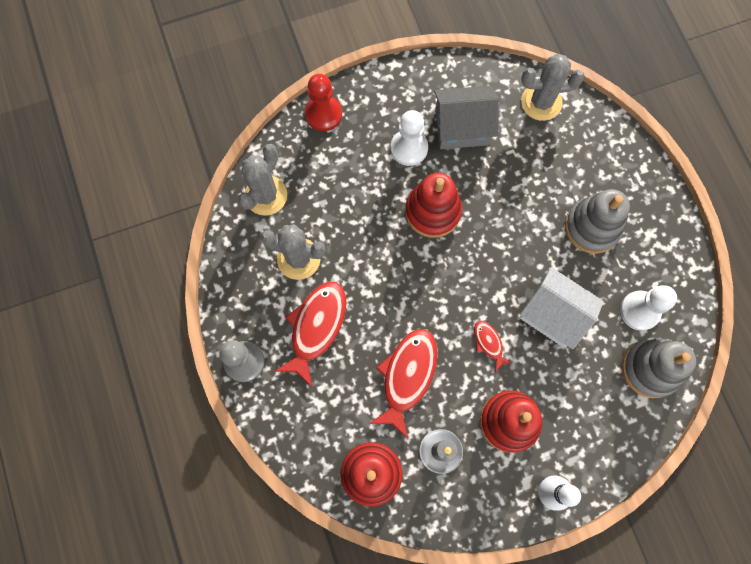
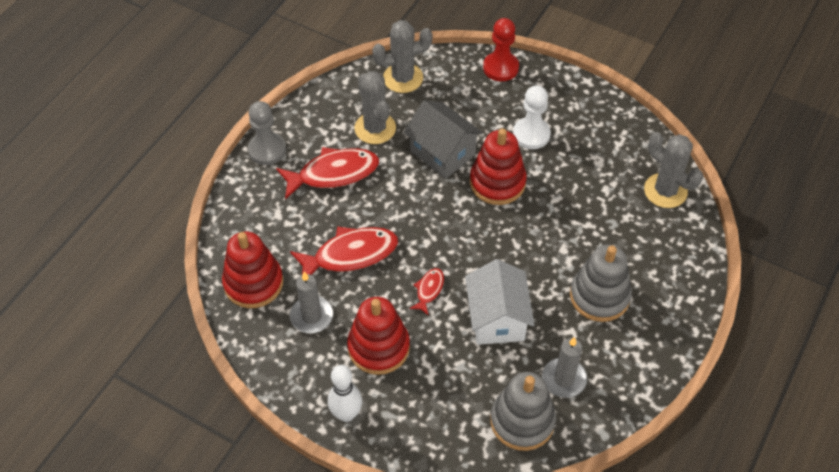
camera: 50 degrees right, 20 degrees down
grey house [434,86,499,149] -> grey house moved to [404,100,483,179]
white pawn [620,285,677,331] -> grey candle [542,337,587,398]

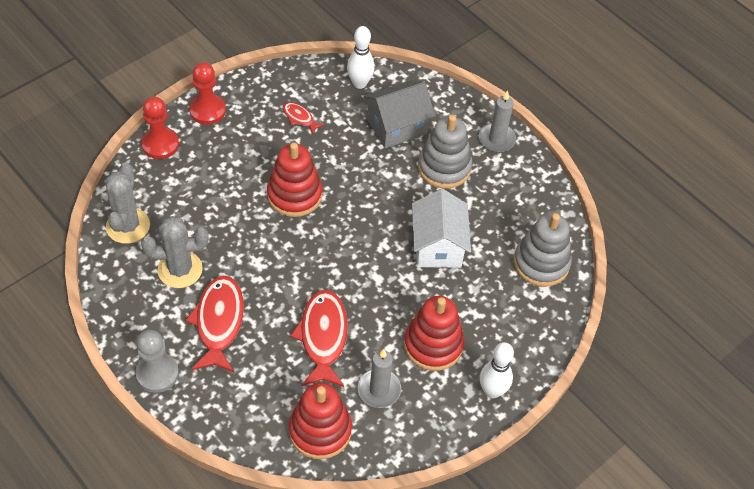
camera: 75 degrees left, 0 degrees up
grey house [404,100,483,179] -> grey house moved to [363,80,435,148]
red fish [409,268,444,316] -> red fish moved to [283,102,325,135]
white house [465,259,534,345] -> white house turned 75 degrees clockwise [412,189,471,268]
white pawn [513,85,551,149] -> none
grey candle [542,337,587,398] -> grey candle moved to [479,90,516,152]
grey cactus [644,132,703,208] -> white bowling pin [347,26,375,89]
none -> red pawn [189,62,226,125]

